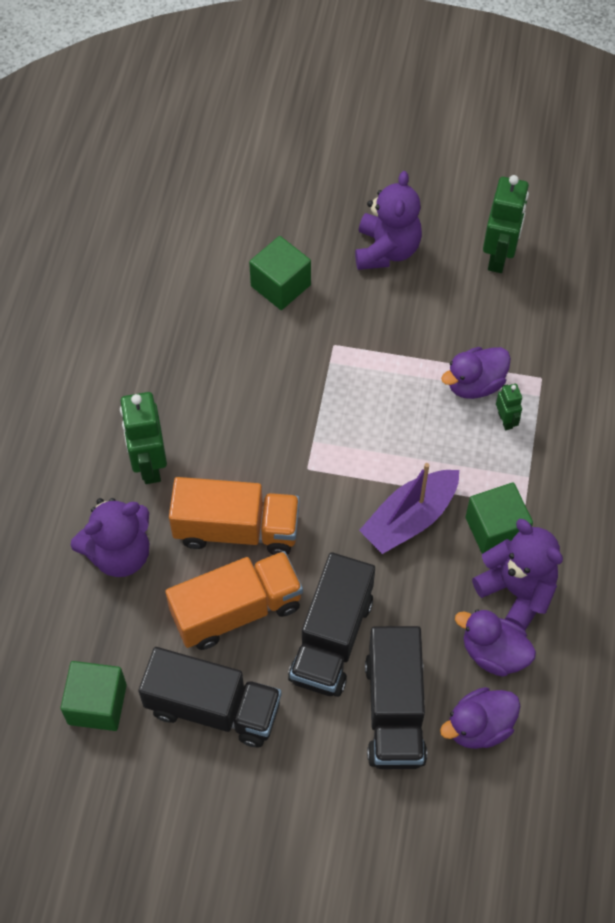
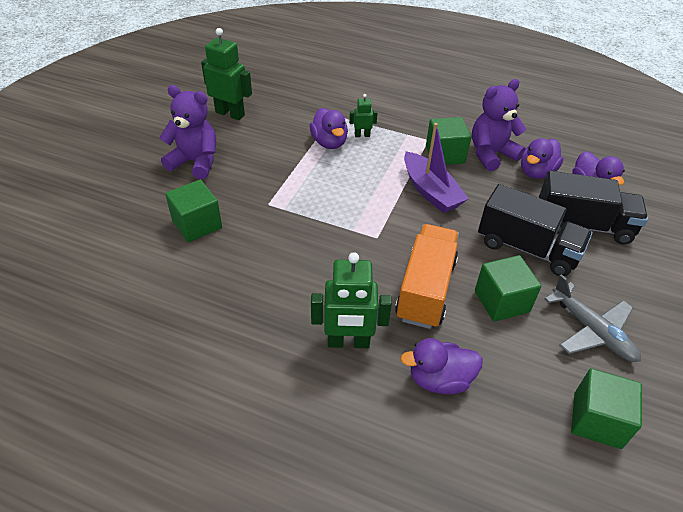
camera: 80 degrees left, 15 degrees down
purple teddy bear [71,498,149,577] -> purple duck [400,338,483,394]
black truck [138,647,281,747] -> grey plane [545,274,641,362]
orange truck [165,551,303,650] -> green cube [475,255,542,322]

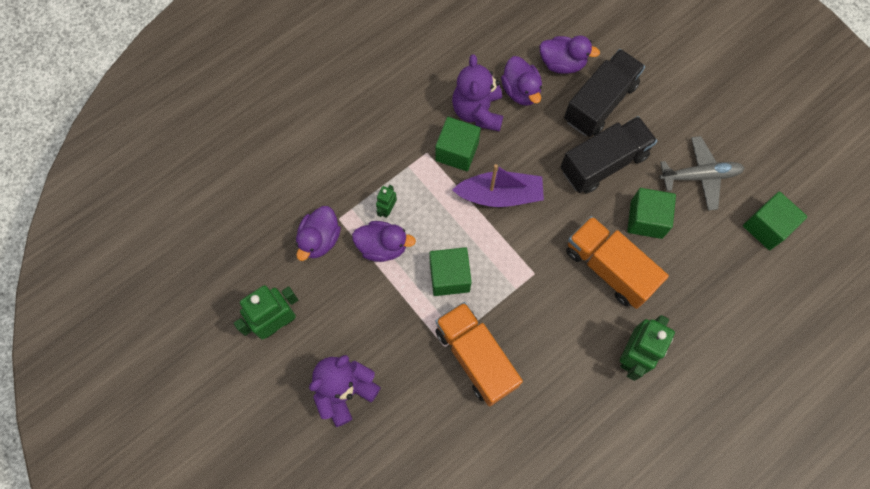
camera: 60 degrees left, 25 degrees up
green cube [165,180,222,242] -> green cube moved to [429,247,472,296]
purple duck [400,338,483,394] -> purple duck moved to [296,206,341,261]
none -> orange truck [435,302,523,406]

